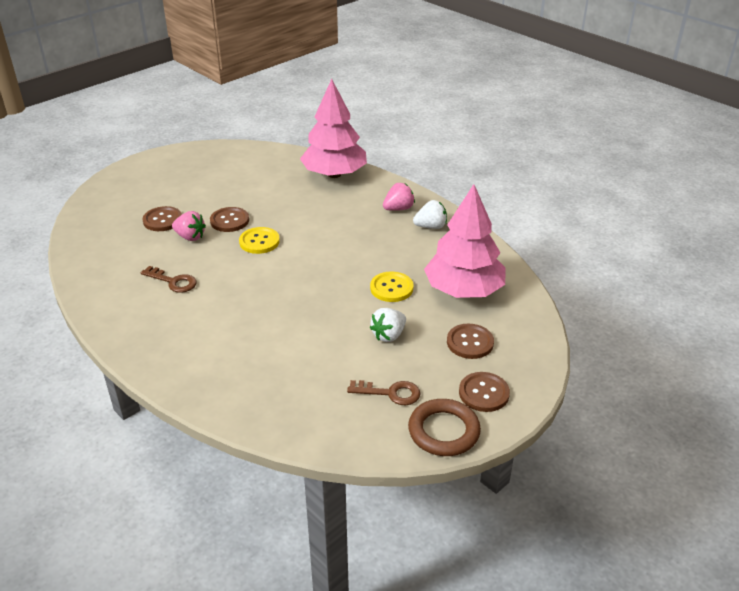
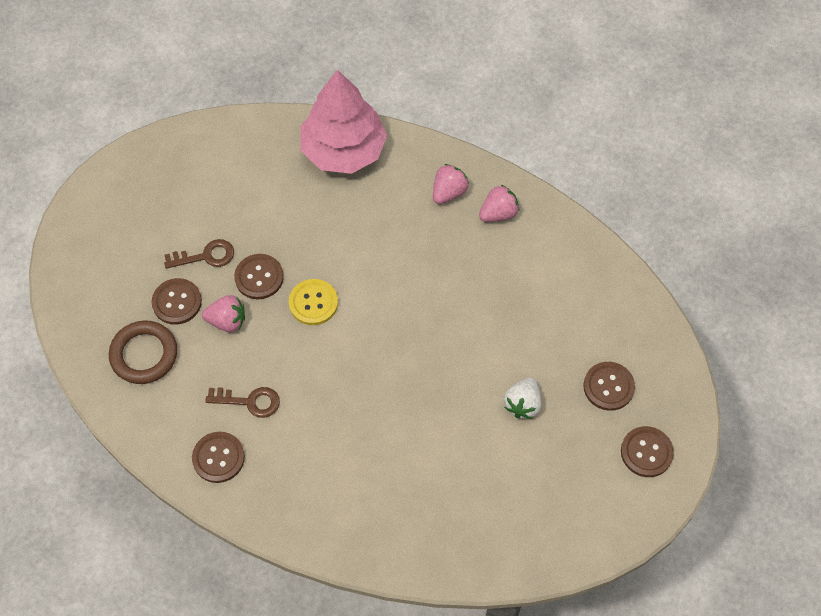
camera: 20 degrees left, 25 degrees up
brown key [347,380,420,405] -> brown key moved to [164,239,234,269]
yellow button [370,271,414,302] -> none
brown ring [408,399,481,456] -> brown ring moved to [109,320,177,384]
white strawberry [413,200,447,229] -> pink strawberry [479,185,519,222]
pink tree [424,184,506,298] -> none
none -> brown button [192,432,245,483]

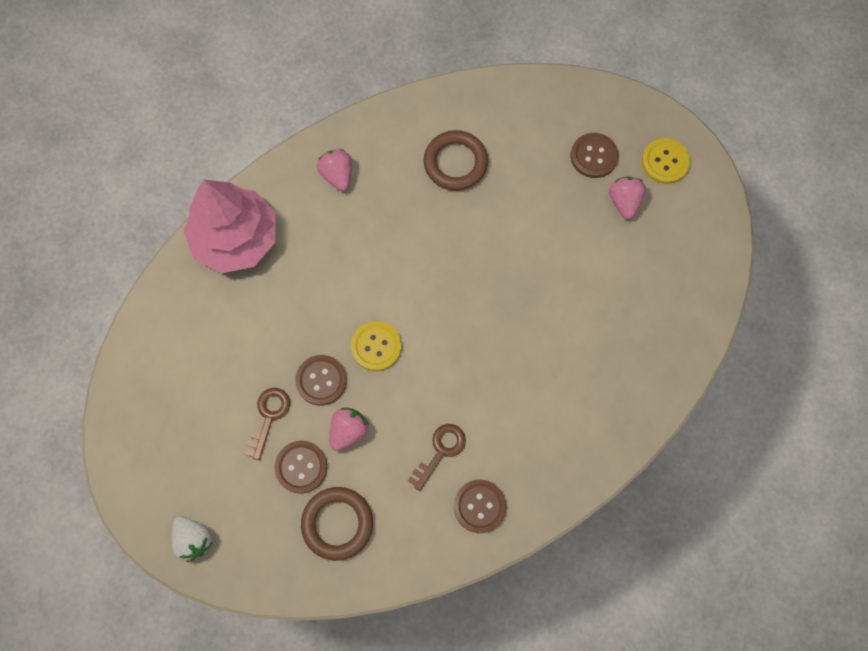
camera: 60 degrees left, 10 degrees up
pink strawberry [479,185,519,222] -> pink strawberry moved to [609,176,646,219]
white strawberry [504,378,542,419] -> white strawberry moved to [172,516,213,562]
brown button [621,426,674,477] -> yellow button [642,138,690,184]
none -> brown ring [424,130,488,191]

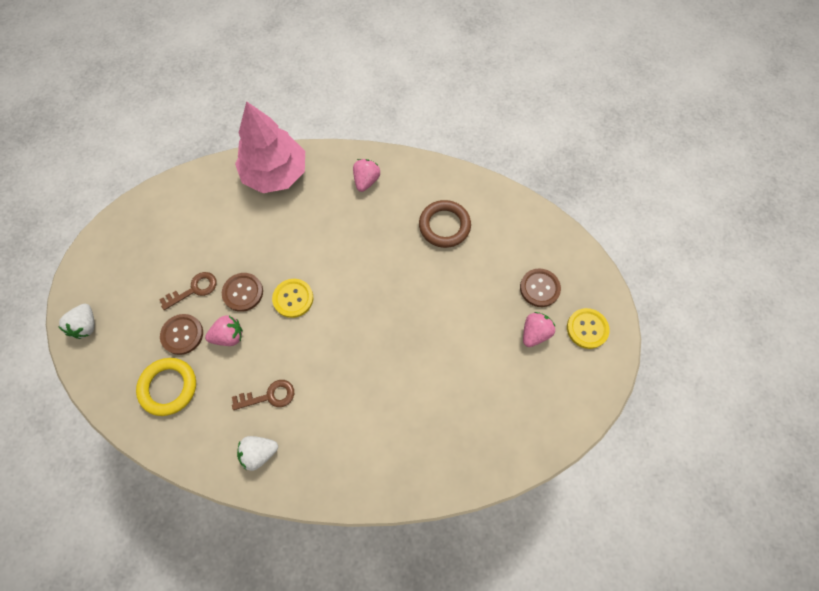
camera: 40 degrees right, 5 degrees down
brown ring [301,487,373,561] -> yellow ring [136,358,196,416]
brown button [454,480,507,533] -> white strawberry [237,436,278,471]

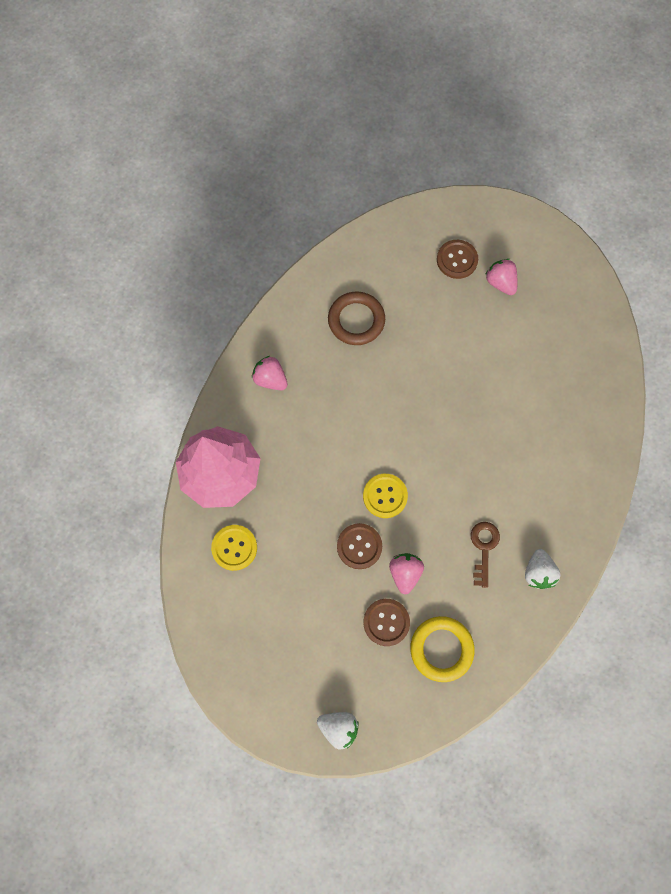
camera: 70 degrees left, 5 degrees up
brown key [159,272,217,310] -> none
yellow button [567,308,610,349] -> yellow button moved to [211,525,257,571]

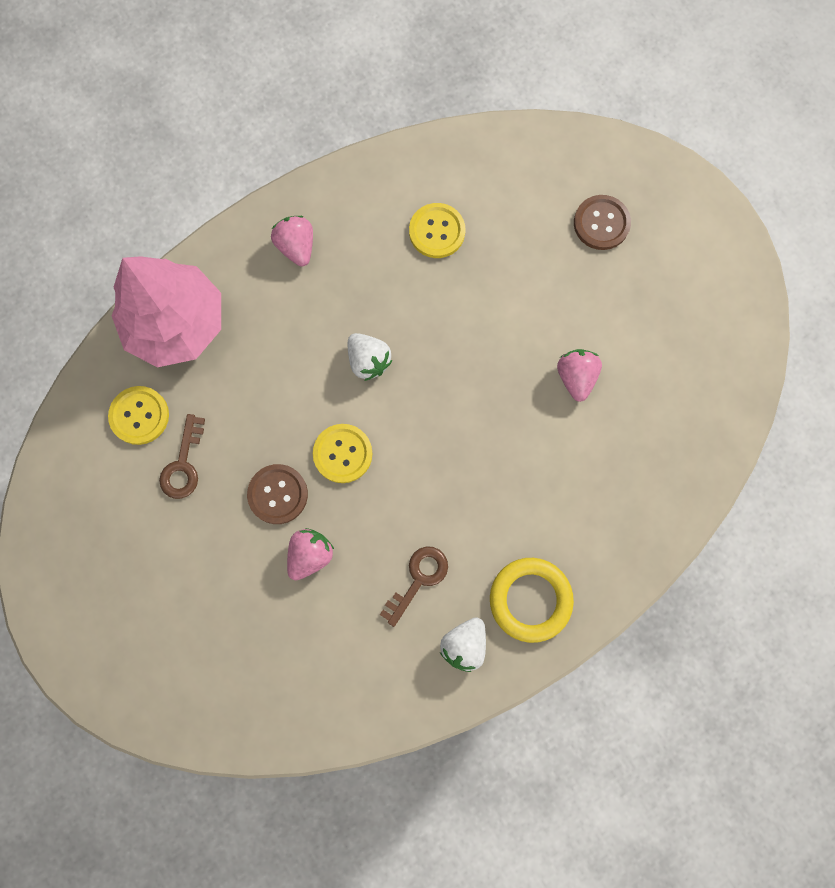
camera: 30 degrees right, 5 degrees up
white strawberry [317,712,359,750] -> white strawberry moved to [348,333,393,381]
brown ring [328,291,385,345] -> yellow button [409,203,465,258]
brown button [363,599,410,646] -> none
yellow ring [410,616,475,682] -> yellow ring moved to [490,558,574,643]
pink strawberry [485,259,517,295] -> pink strawberry moved to [557,349,602,402]
none -> brown key [159,414,205,499]

